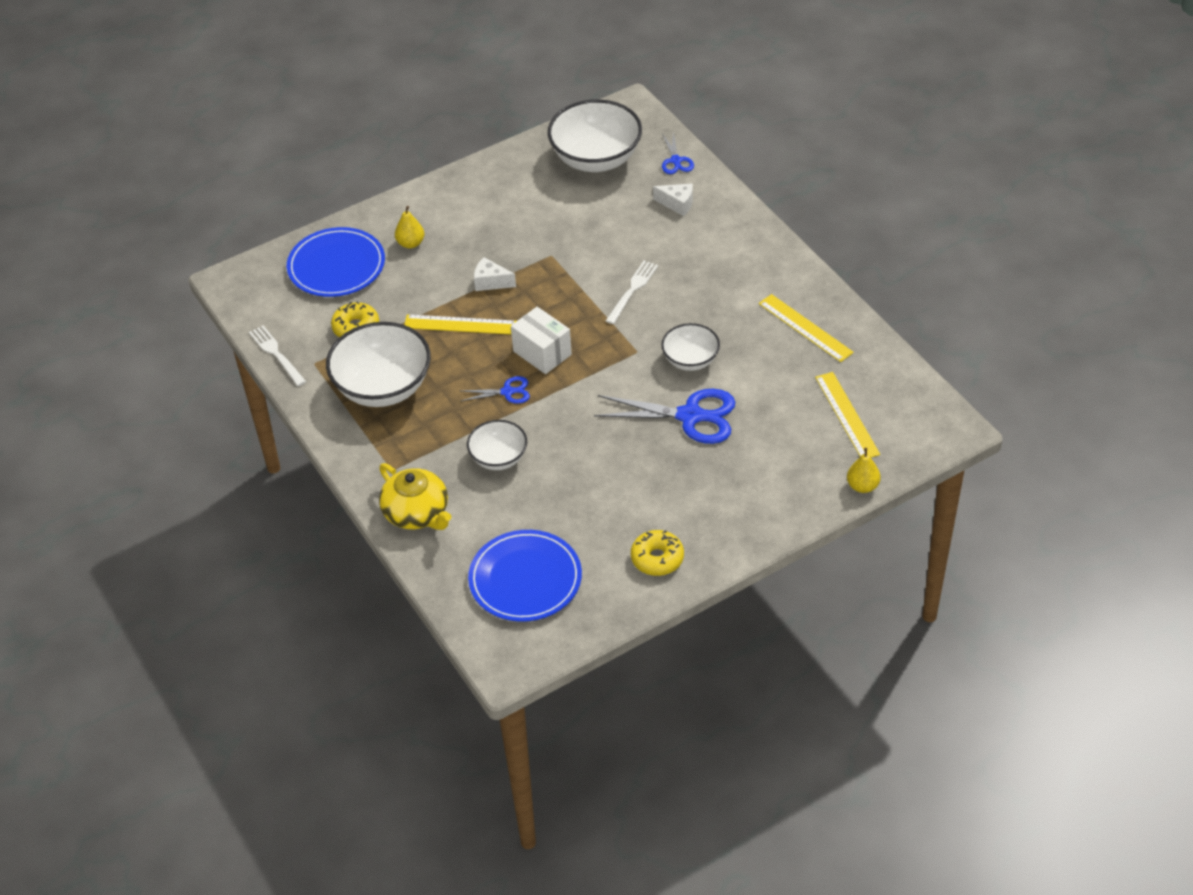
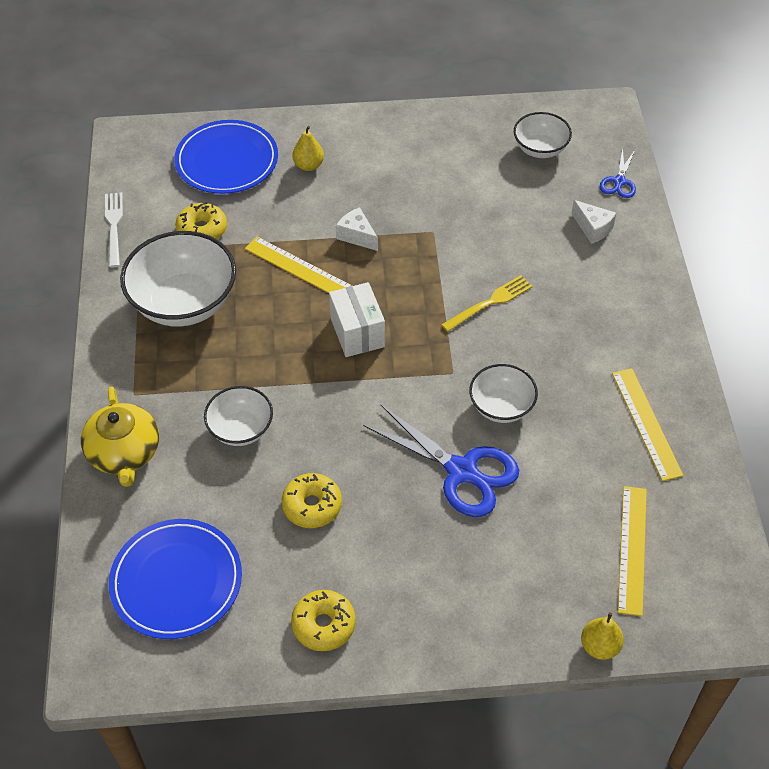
camera: 25 degrees right, 5 degrees up
blue scissors [461,376,530,404] -> none
white bowl [548,99,642,172] -> white bowl [514,112,572,158], size x0.56
white fork [606,261,658,324] -> yellow fork [441,275,532,332]
none -> yellow donut [282,473,342,528]

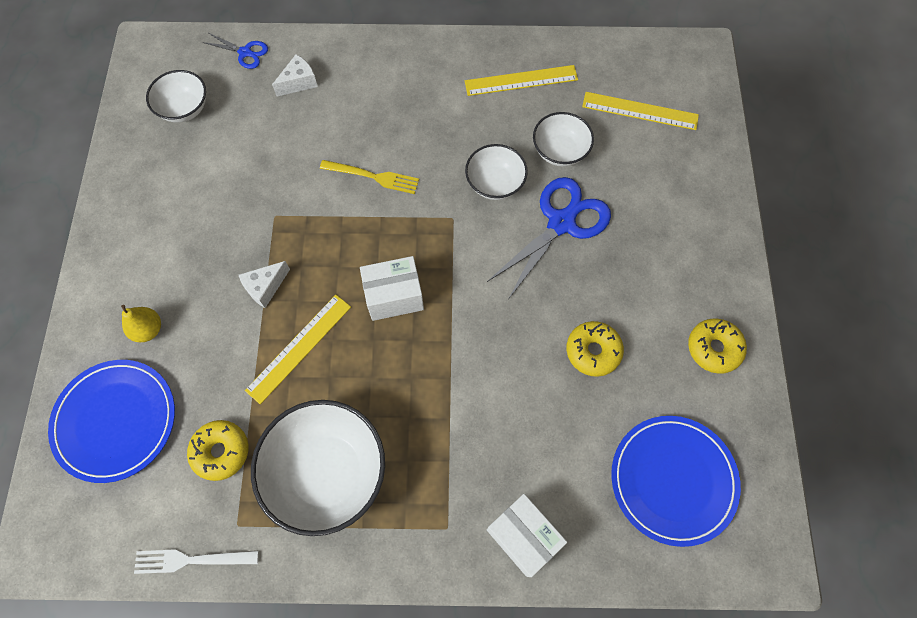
camera: 85 degrees left, 15 degrees up
yellow teapot [81,386,159,487] -> white box [487,494,567,577]
white bowl [204,386,273,446] -> white bowl moved to [533,112,594,166]
yellow fork [441,275,532,332] -> yellow fork turned 135 degrees clockwise [320,160,419,194]
yellow pear [581,612,624,660] -> none

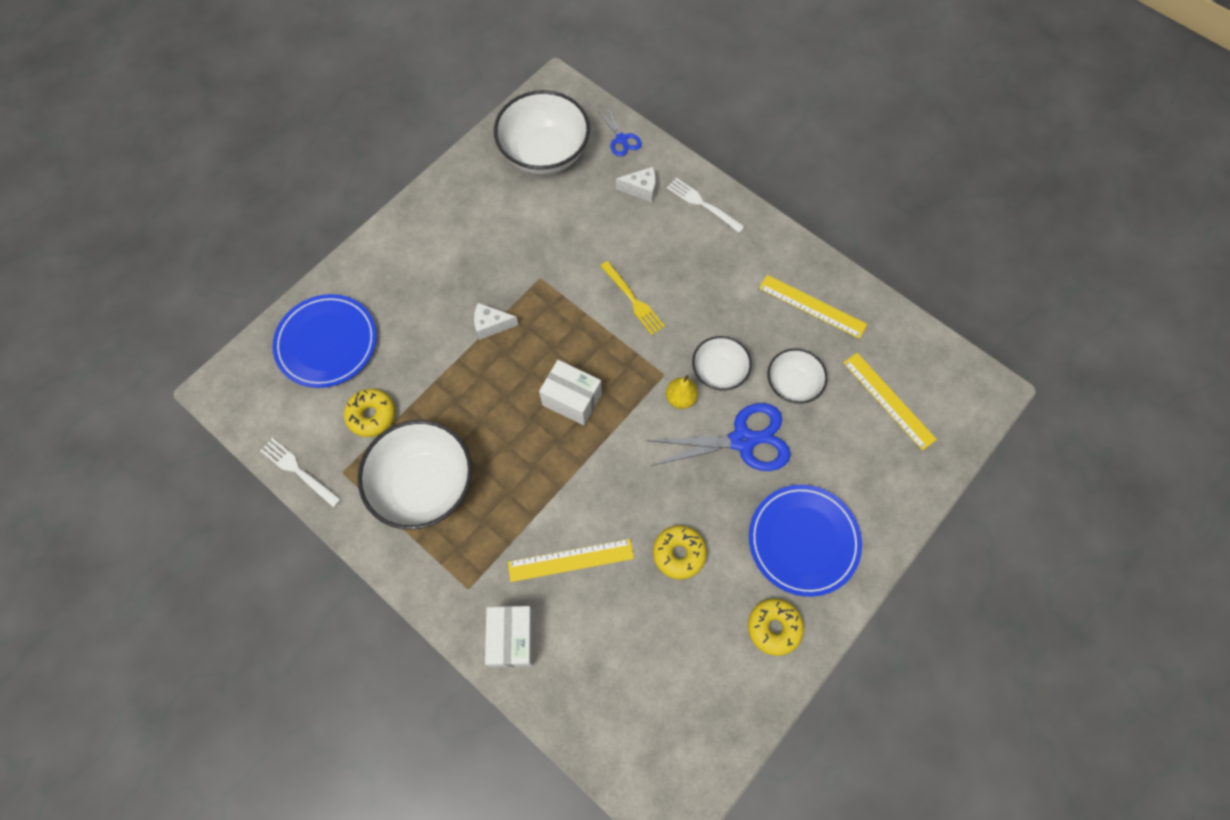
camera: 40 degrees right, 0 degrees up
yellow pear [121,305,161,342] -> yellow pear moved to [666,375,698,409]
white bowl [146,70,206,123] -> white bowl [494,90,590,175], size x1.78
yellow ruler [245,295,351,404] -> yellow ruler moved to [508,539,634,582]
blue plate [611,416,741,547] -> blue plate moved to [749,485,862,597]
none -> white fork [667,178,745,233]

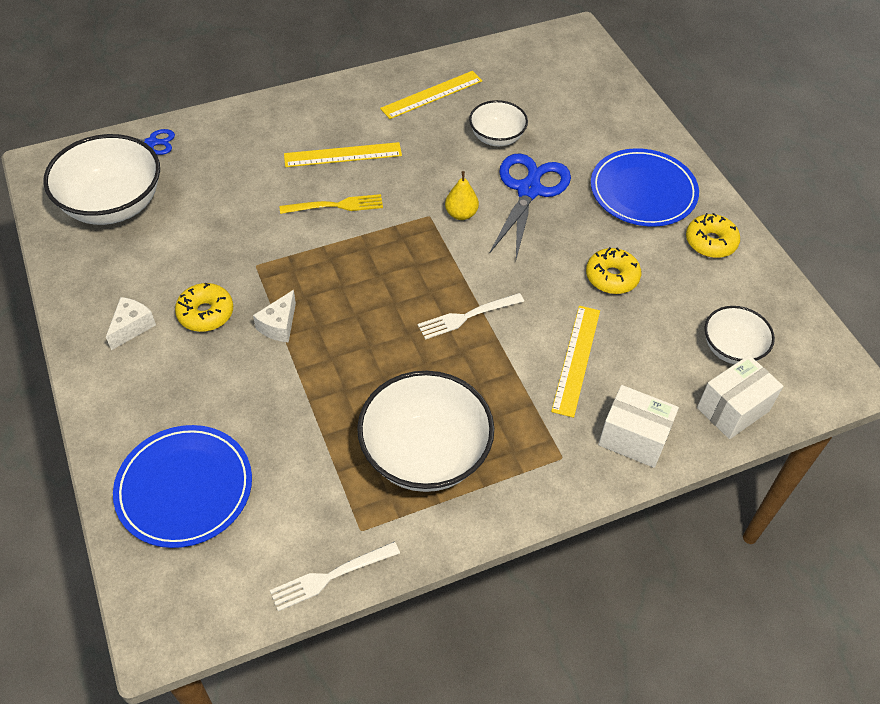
camera: 65 degrees left, 15 degrees down
yellow donut [344,389,395,437] -> yellow donut moved to [175,283,233,332]
white box [539,360,602,426] -> white box moved to [697,355,783,439]
white cheese [616,167,656,202] -> white cheese moved to [106,297,156,350]
white fork [667,178,745,233] -> white fork moved to [418,293,524,340]
white bowl [692,336,752,391] -> white bowl moved to [705,306,775,364]
yellow ruler [843,353,937,451] -> yellow ruler moved to [284,142,402,167]

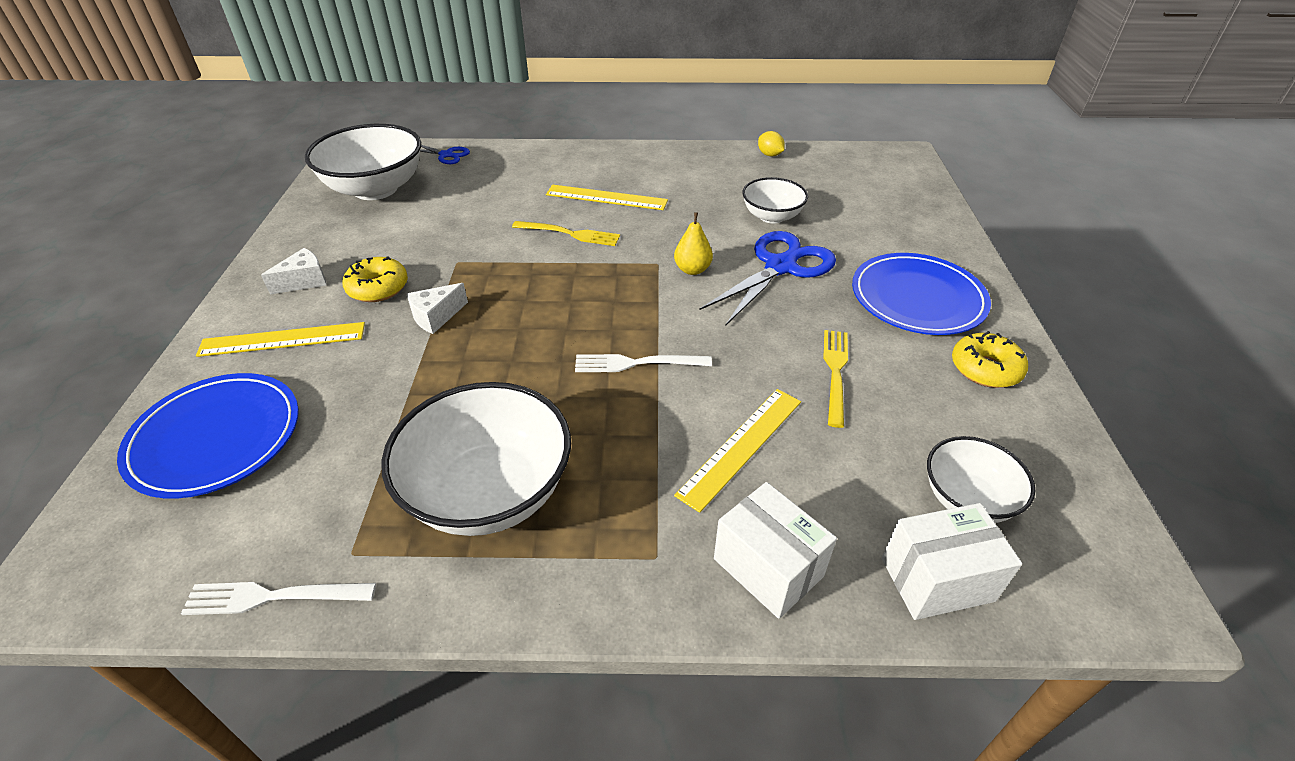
camera: 25 degrees right, 10 degrees down
yellow ruler [380,71,482,119] -> yellow ruler moved to [196,322,365,357]
yellow donut [586,247,641,294] -> yellow fork [824,330,848,428]
none -> yellow lemon [758,131,785,157]

